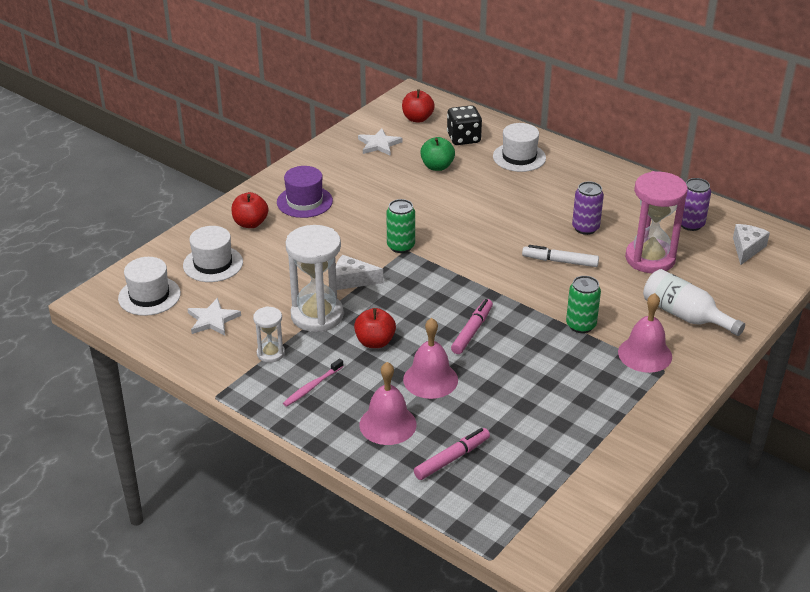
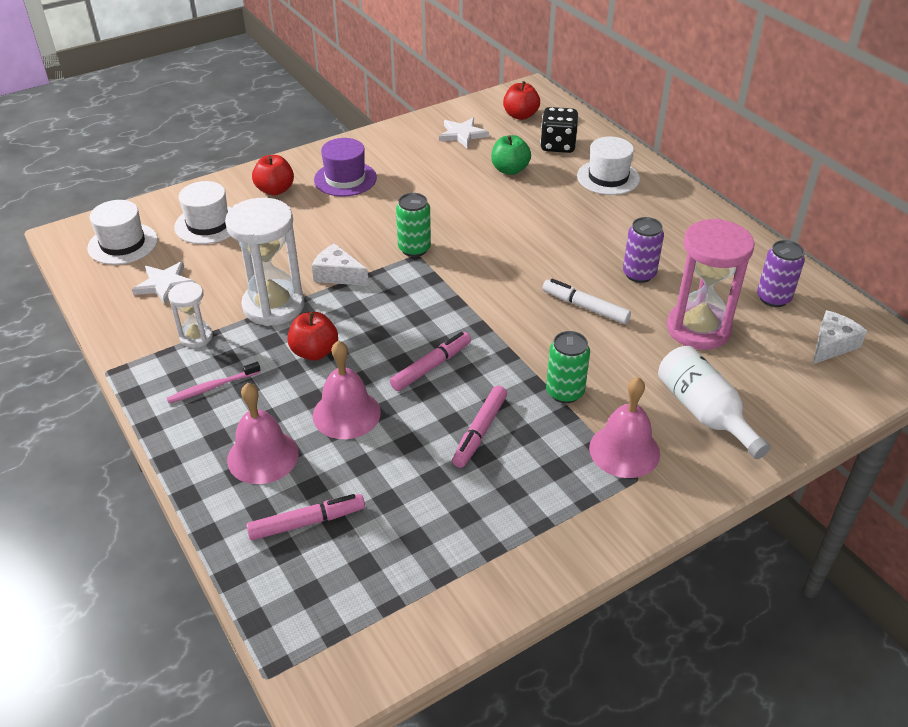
camera: 20 degrees right, 5 degrees up
none -> pink marker [452,386,507,468]

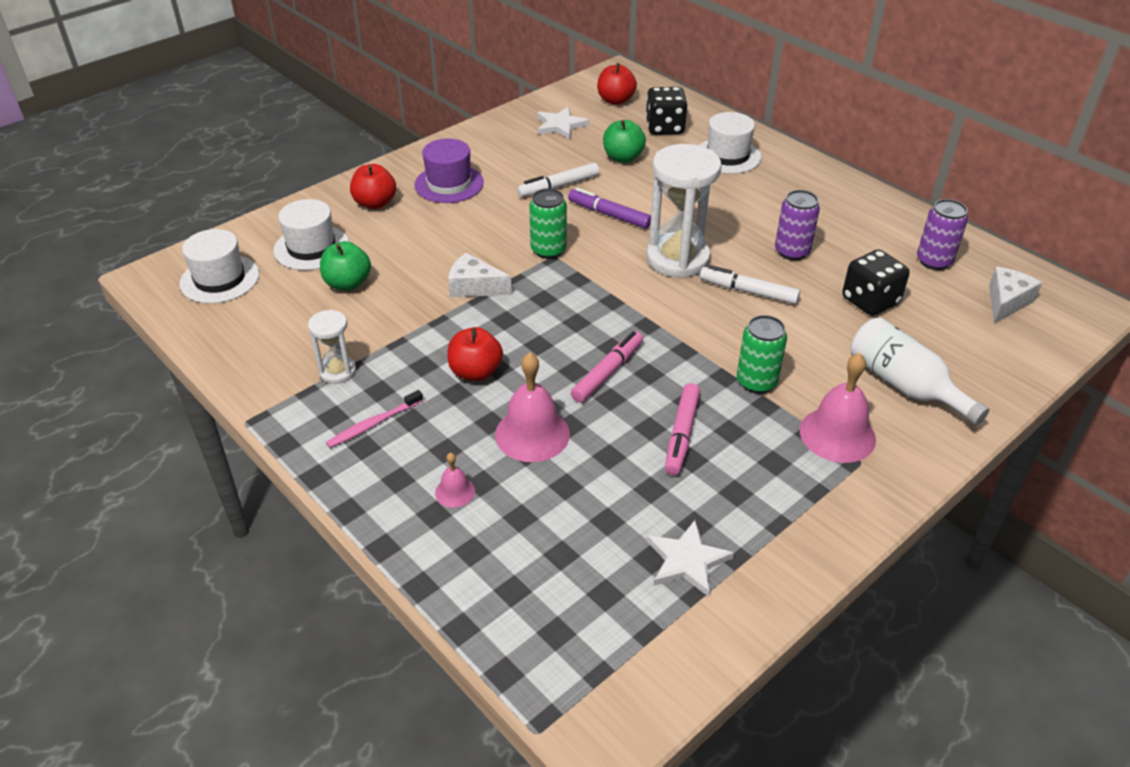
camera: 10 degrees left, 0 degrees up
white star [132,261,196,304] -> white star moved to [647,520,734,597]
white hourglass [225,198,305,326] -> white hourglass moved to [646,144,721,278]
pink bell [227,383,299,484] -> pink bell [435,453,475,508], size x0.50
pink marker [246,494,365,540] -> none
pink hourglass [667,219,755,350] -> black dice [842,250,910,316]
none -> green apple [320,241,371,291]
none -> white marker [517,163,599,197]
none -> purple marker [568,188,651,229]

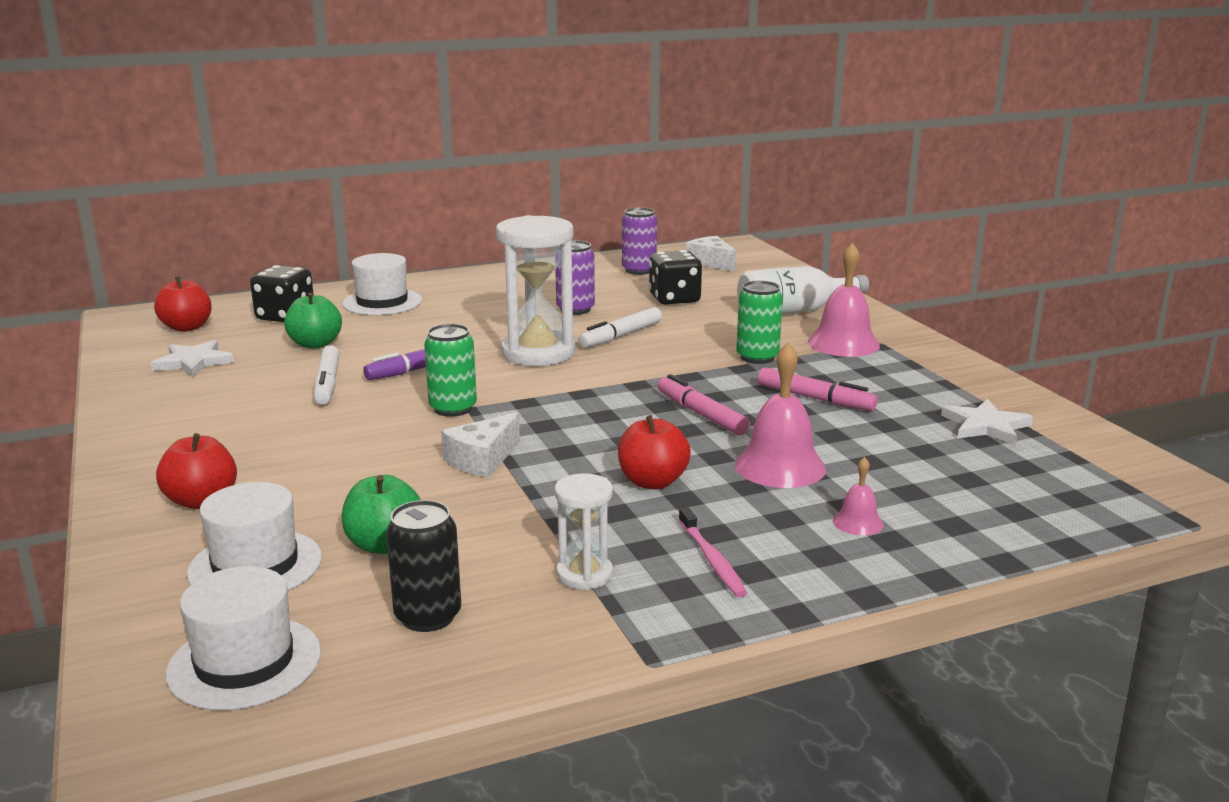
camera: 70 degrees left, 20 degrees down
purple hat [415,138,484,203] -> none
none -> black can [386,500,461,632]

